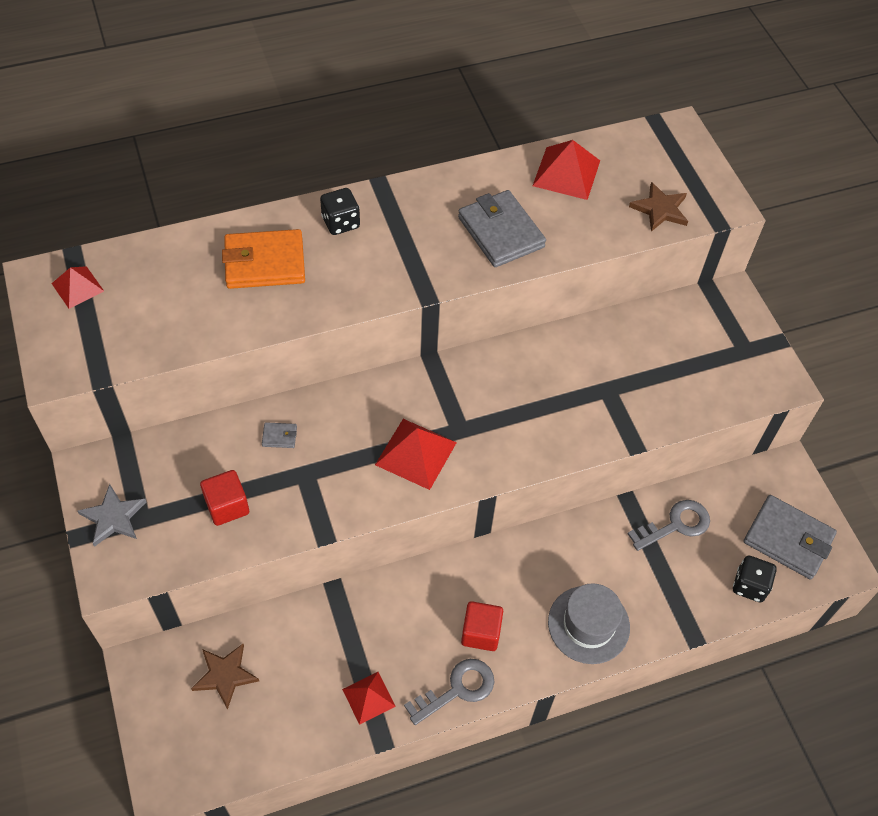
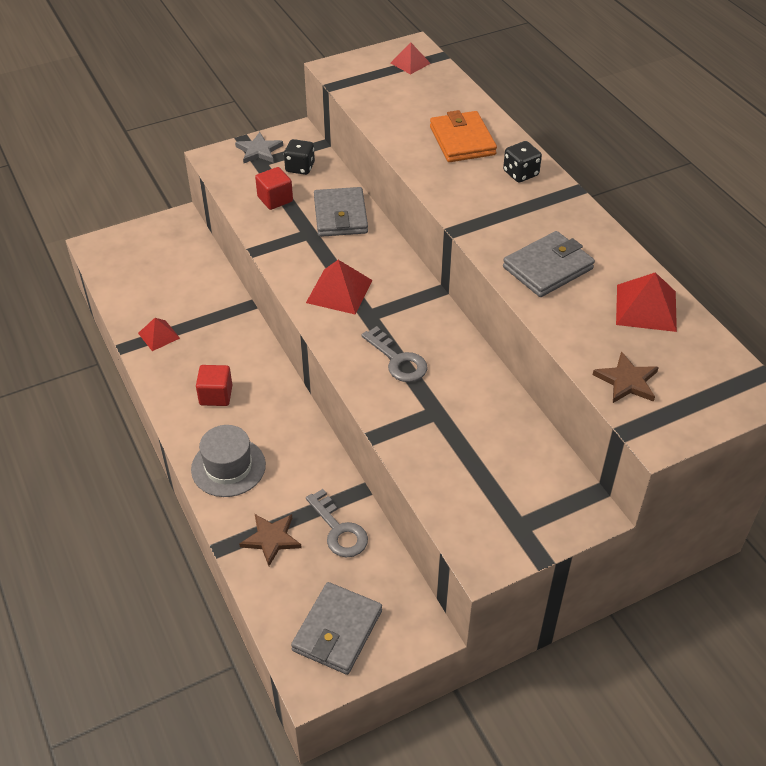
camera: 85 degrees right, 10 degrees down
brown star [191,644,259,710] -> brown star moved to [239,514,302,566]
grey wallet [262,422,297,448] -> grey wallet [314,187,368,237], size x2.40
grey key [404,659,494,725] -> grey key moved to [361,326,428,382]
black dice [733,555,777,602] -> black dice moved to [284,139,315,175]

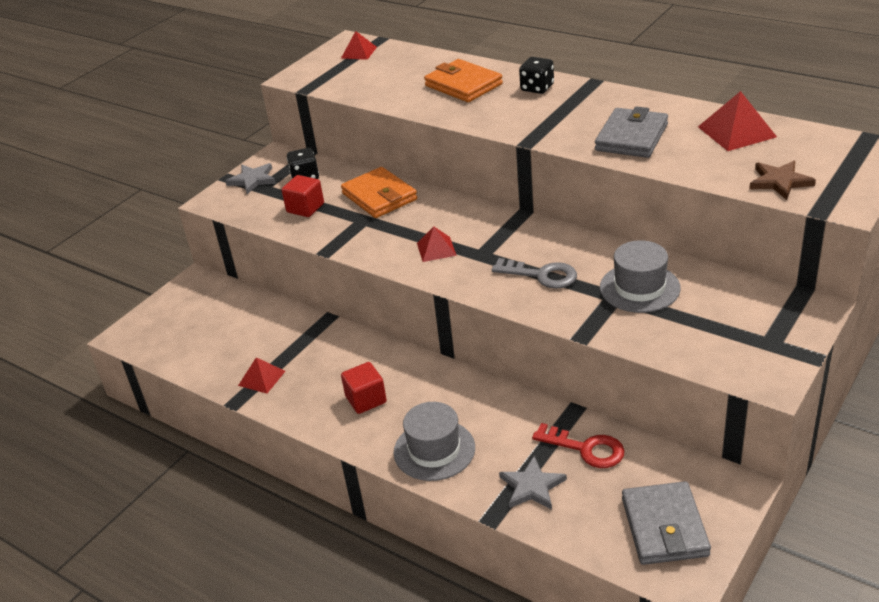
camera: 25 degrees left, 10 degrees down
brown star [239,514,302,566] -> grey star [499,456,567,510]
red pyramid [306,260,373,315] -> red pyramid [417,226,457,262], size x0.63
grey key [306,489,368,558] -> red key [532,423,625,468]
grey wallet [314,187,368,237] -> orange wallet [341,167,417,218]
none -> grey hat [600,240,681,313]

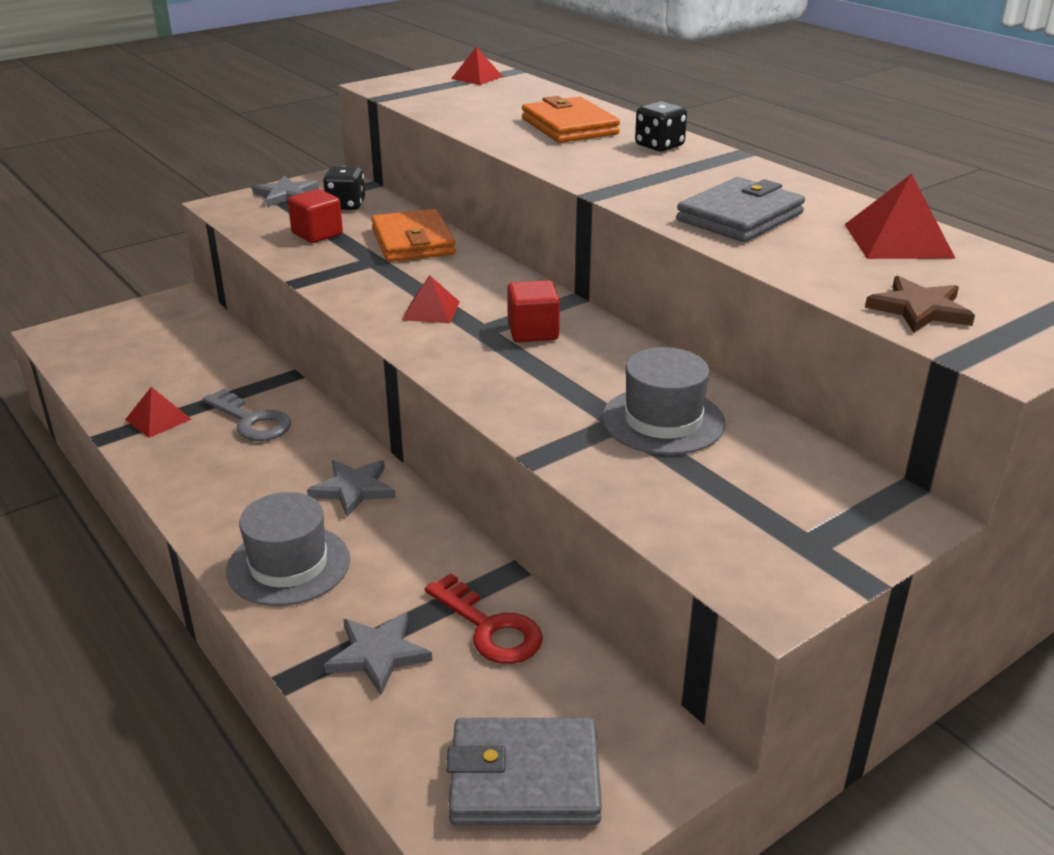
camera: 15 degrees right, 5 degrees down
red cube [341,362,387,414] -> red cube moved to [507,280,560,342]
grey key [492,258,577,289] -> grey key moved to [202,389,291,441]
grey wallet [622,481,711,565] -> grey wallet turned 75 degrees clockwise [446,718,602,825]
none -> grey star [307,460,396,517]

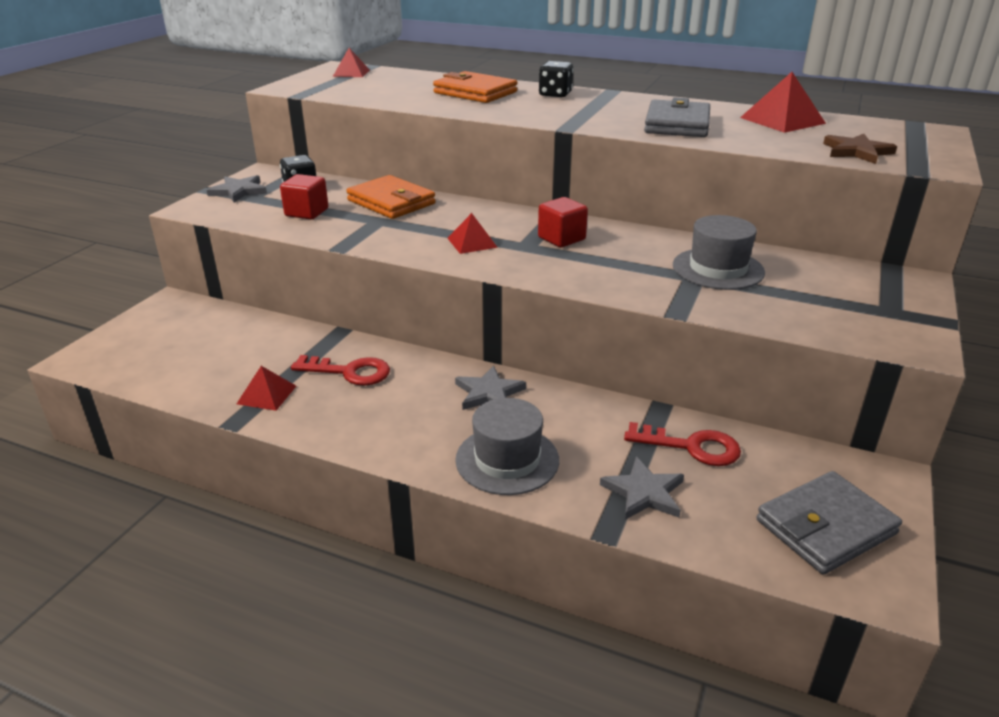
camera: 30 degrees left, 0 degrees up
grey key [202,389,291,441] -> red key [291,355,390,386]

